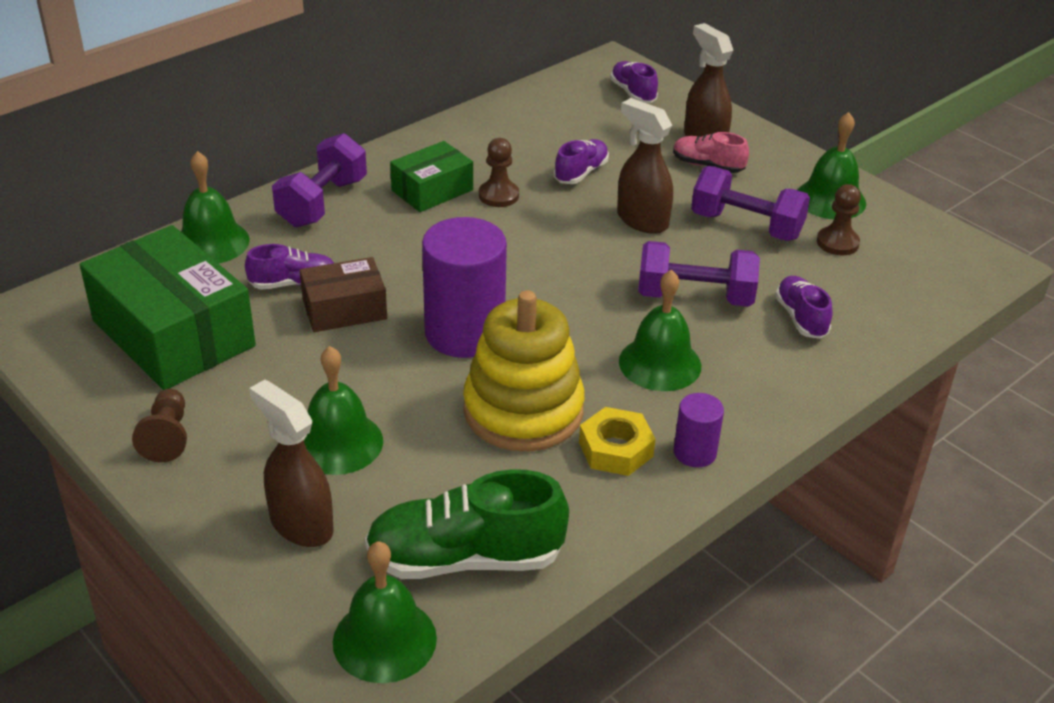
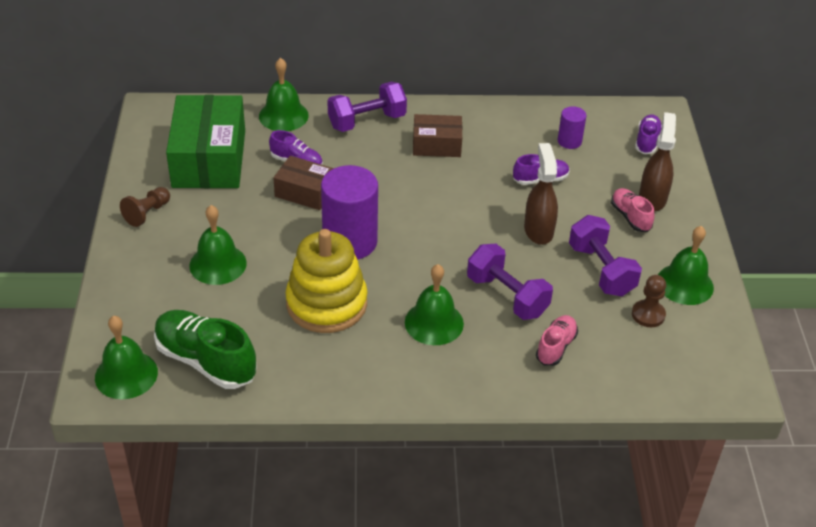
camera: 40 degrees right, 5 degrees up
brown spray bottle [249,379,334,547] -> none
green box [390,141,473,212] -> brown box [413,114,462,157]
brown pawn [479,138,519,207] -> none
yellow nut [579,407,655,476] -> none
purple cylinder [674,393,724,467] -> purple cylinder moved to [558,106,586,149]
purple shoe [775,276,833,339] -> pink shoe [536,315,578,366]

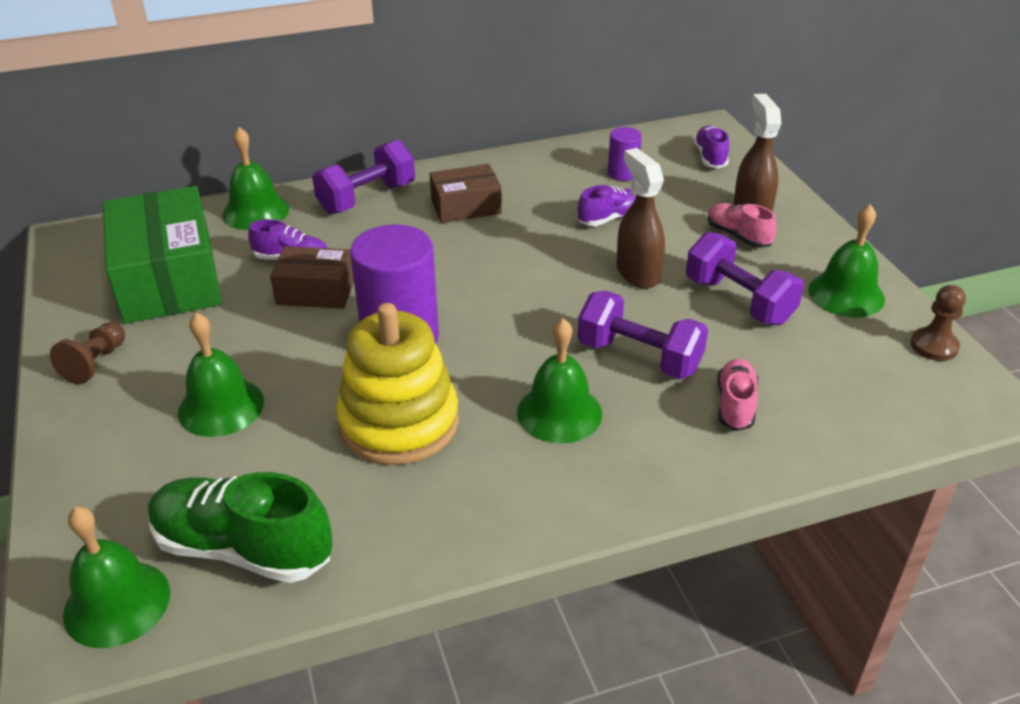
camera: 15 degrees left, 5 degrees down
brown pawn [632,275,666,327] -> brown pawn moved to [911,285,966,361]

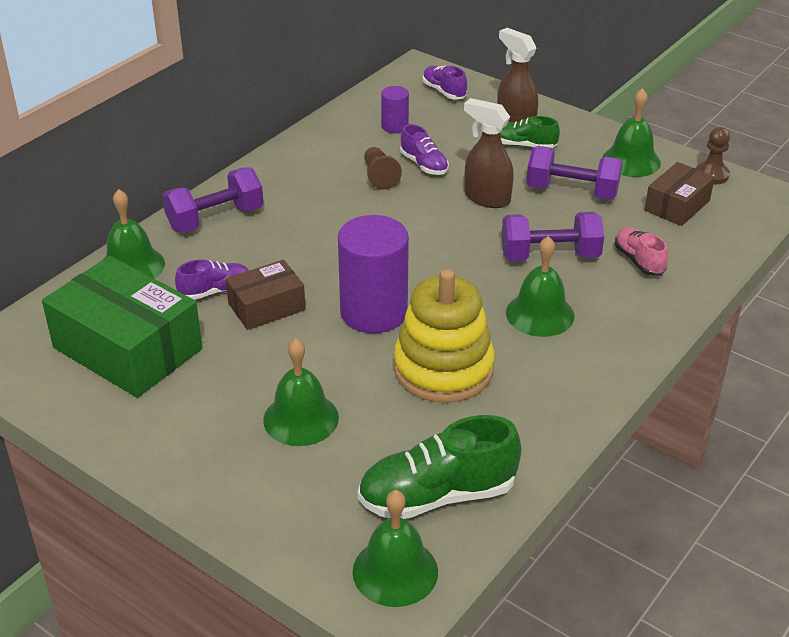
camera: 35 degrees left, 0 degrees up
brown pawn [50,322,125,384] -> brown pawn moved to [364,147,402,190]
purple dumbbell [312,140,415,214] -> purple dumbbell turned 45 degrees clockwise [163,167,263,233]
brown box [430,164,502,223] -> brown box moved to [645,162,715,226]
purple shoe [578,185,636,226] -> purple shoe turned 120 degrees clockwise [400,124,449,175]
pink shoe [708,203,777,248] -> green shoe [500,116,560,148]

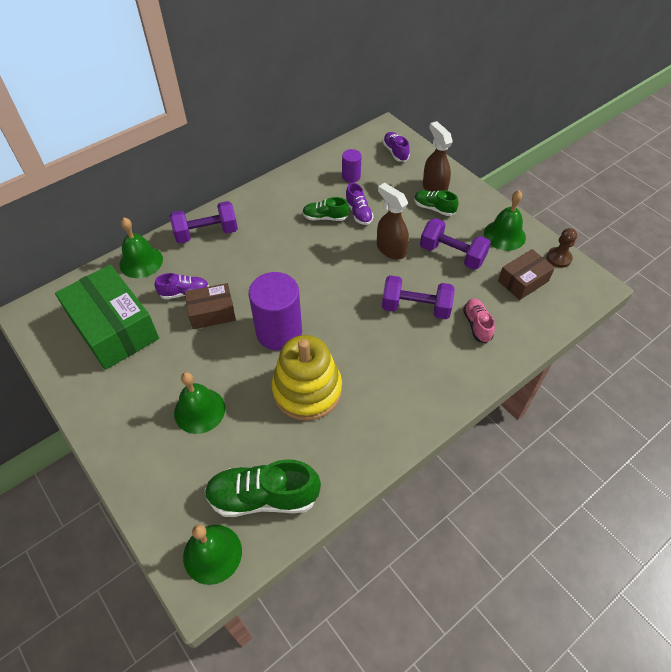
camera: 15 degrees right, 15 degrees up
brown pawn [364,147,402,190] -> green shoe [302,197,349,221]
green bell [506,236,574,337] -> none

